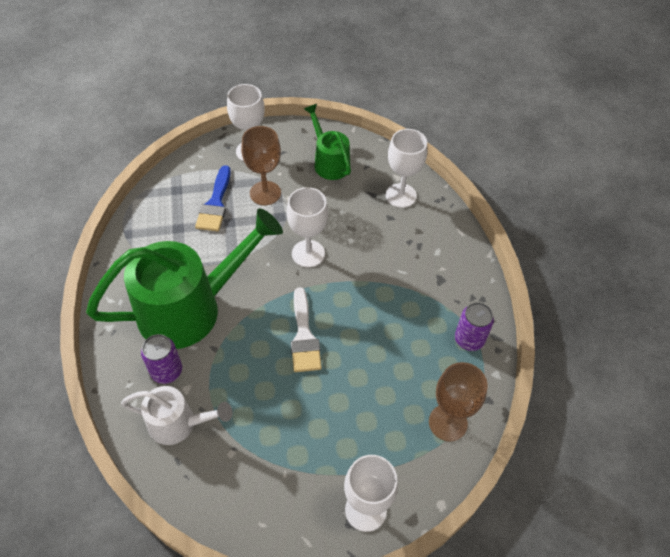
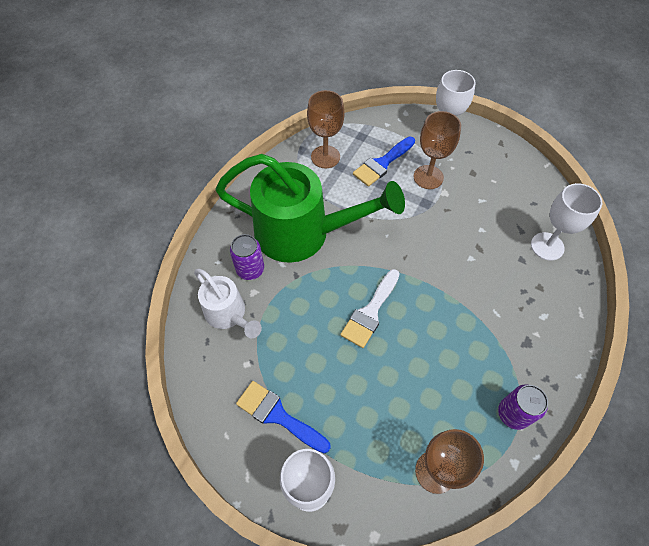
camera: 40 degrees right, 5 degrees up
white goblet [287,187,328,268] -> none
green watering can [304,104,351,180] -> none
none -> blue brush [236,381,331,453]
none -> brown goblet [307,90,345,169]

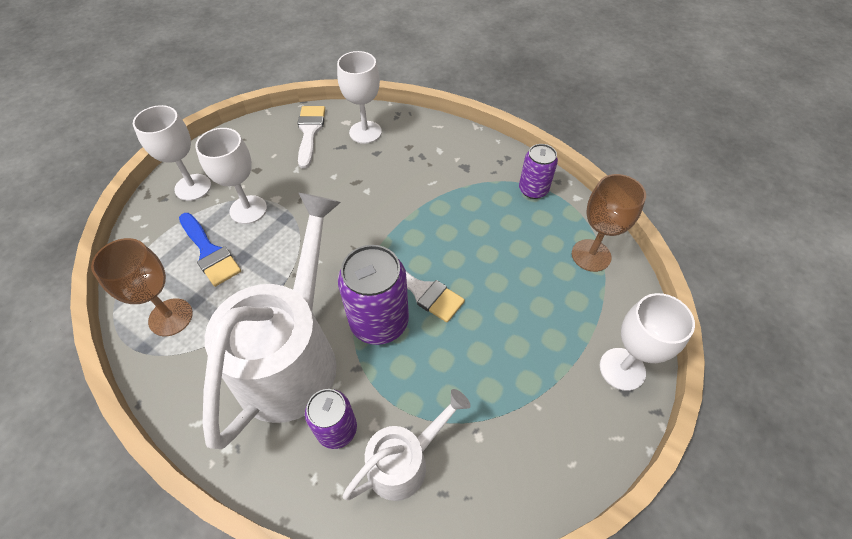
camera: 85 degrees left, 5 degrees down
green watering can [215,154,405,263] -> white watering can [202,193,341,449]
blue brush [236,381,331,453] -> none
brown goblet [413,111,461,189] -> white goblet [195,128,267,224]
none -> white brush [297,106,325,169]
none -> purple can [338,245,409,345]

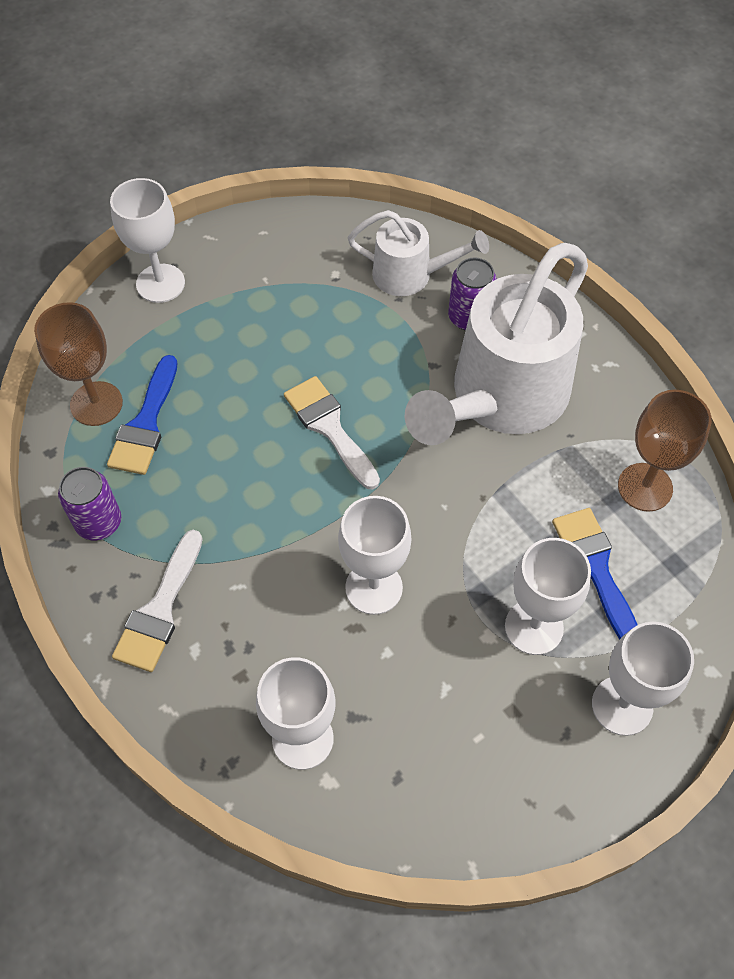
camera: 160 degrees left, 5 degrees up
white brush [297,106,325,169] -> white brush moved to [112,530,203,672]
purple can [338,245,409,345] -> none
white watering can [343,389,471,501] -> white watering can turned 150 degrees counterclockwise [348,210,489,296]
none -> blue brush [107,355,177,475]
none -> white goblet [338,496,411,615]

